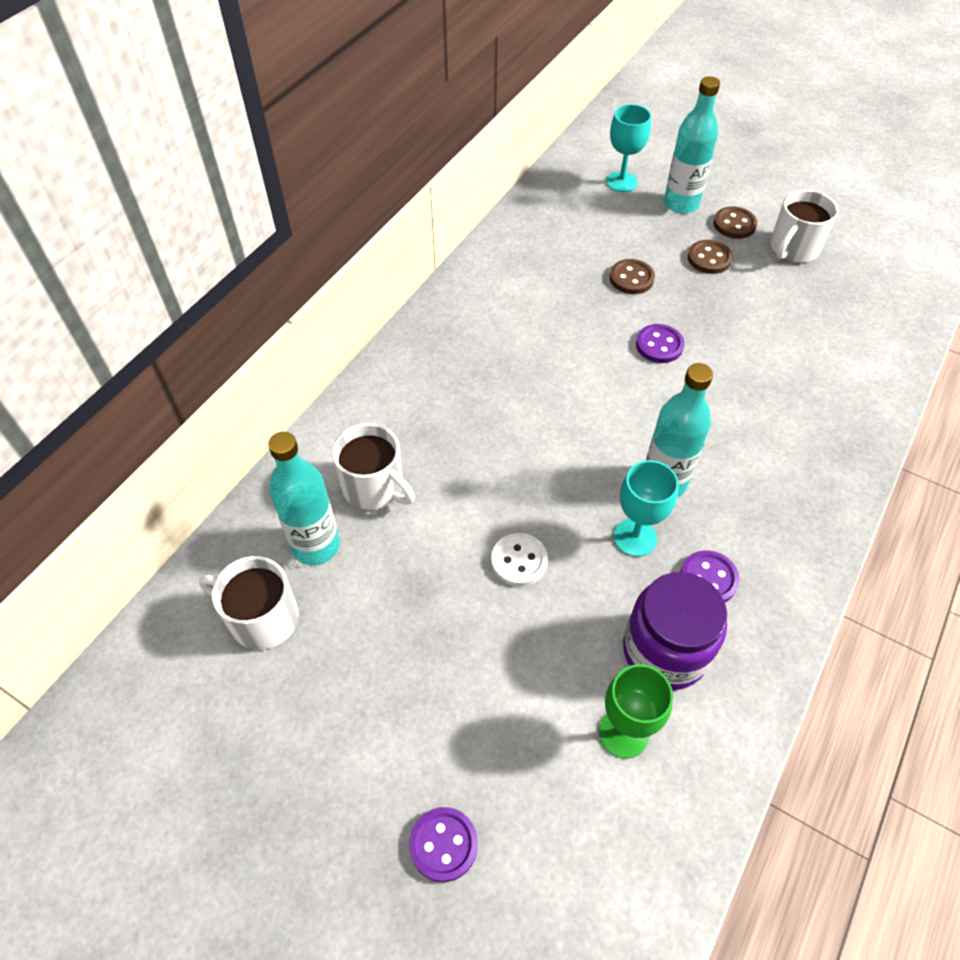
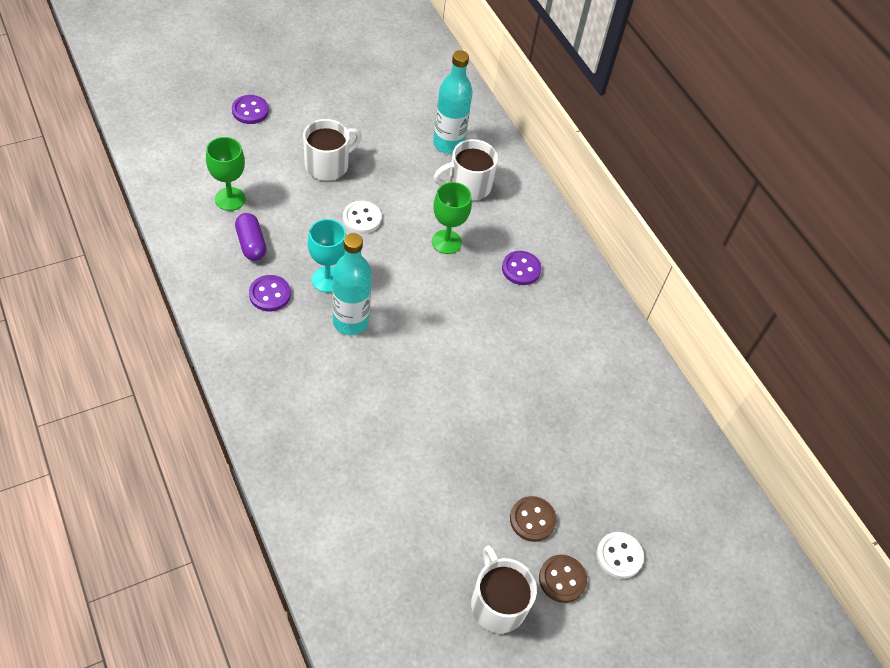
camera: 115 degrees right, 0 degrees up
white mug [199,556,299,650] -> white mug moved to [303,119,362,181]
turquoise goblet [606,104,651,192] -> none
brown button [610,259,655,294] -> none
purple jar [623,572,727,690] -> purple capsule [235,213,266,261]
purple button [636,324,684,363] -> purple button moved to [502,251,542,285]
turquoise bottle [664,76,720,214] -> white button [597,532,644,579]
none -> green goblet [432,182,472,254]

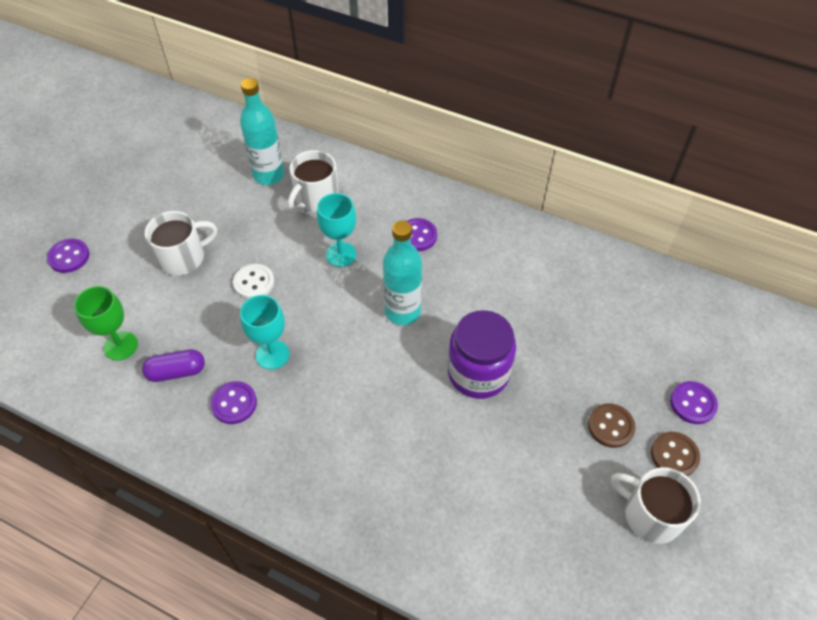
camera: 30 degrees left, 0 degrees up
purple capsule [235,213,266,261] -> purple capsule turned 45 degrees counterclockwise [142,349,205,382]
white mug [303,119,362,181] -> white mug turned 45 degrees clockwise [145,211,217,276]
turquoise bottle [332,233,372,335] -> turquoise bottle moved to [383,221,422,325]
green goblet [432,182,472,254] -> turquoise goblet [317,193,356,267]
white button [597,532,644,579] -> purple button [670,381,718,424]
none -> purple jar [448,310,516,399]

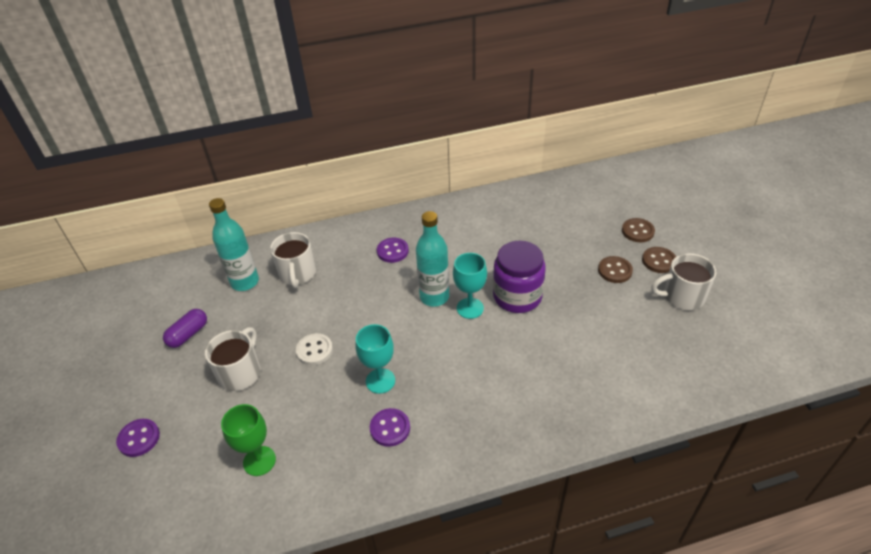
camera: 40 degrees left, 10 degrees down
purple capsule [142,349,205,382] -> purple capsule moved to [163,309,207,348]
turquoise goblet [317,193,356,267] -> turquoise goblet moved to [453,253,487,319]
purple button [670,381,718,424] -> brown button [622,218,655,242]

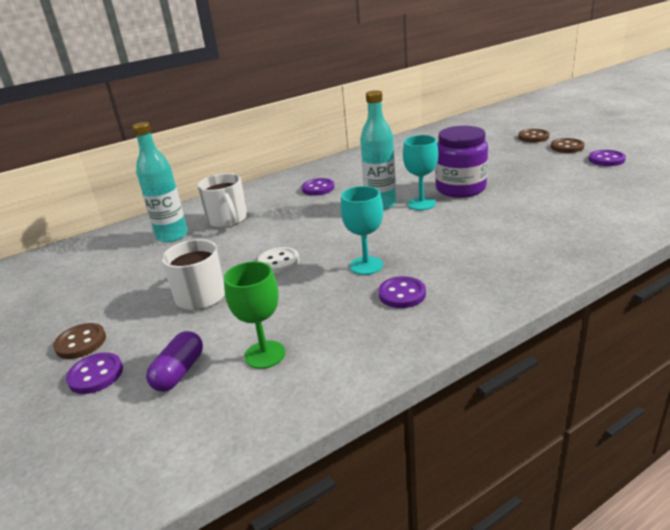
camera: 15 degrees left, 15 degrees down
purple capsule [163,309,207,348] -> purple capsule moved to [146,331,203,392]
brown button [598,256,633,283] -> brown button moved to [53,323,106,359]
white mug [651,253,717,310] -> purple button [589,150,626,166]

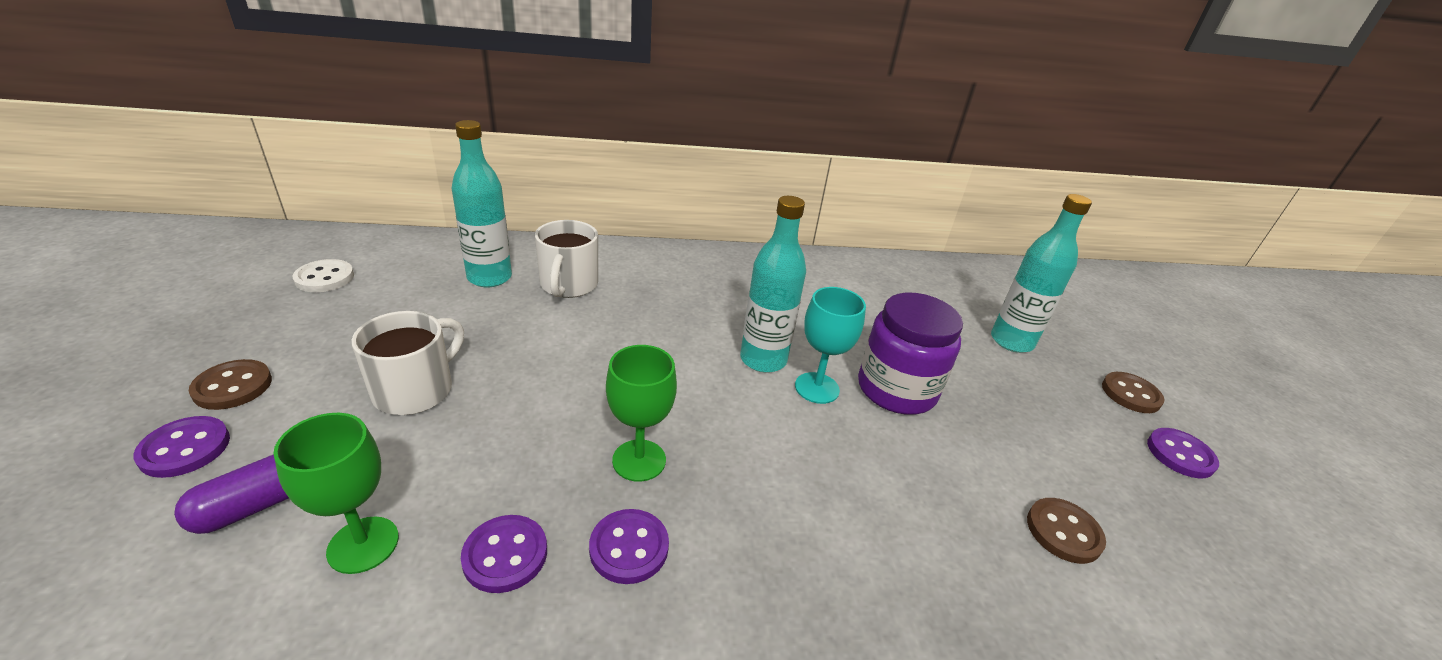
camera: 20 degrees right, 5 degrees up
white button [258,247,299,273] -> white button moved to [293,259,354,292]
purple button [302,178,334,196] -> purple button moved to [461,515,547,593]
turquoise goblet [340,186,383,275] -> green goblet [606,345,677,482]
brown button [518,129,549,142] -> brown button moved to [1027,498,1106,564]
none -> turquoise bottle [991,194,1092,353]

